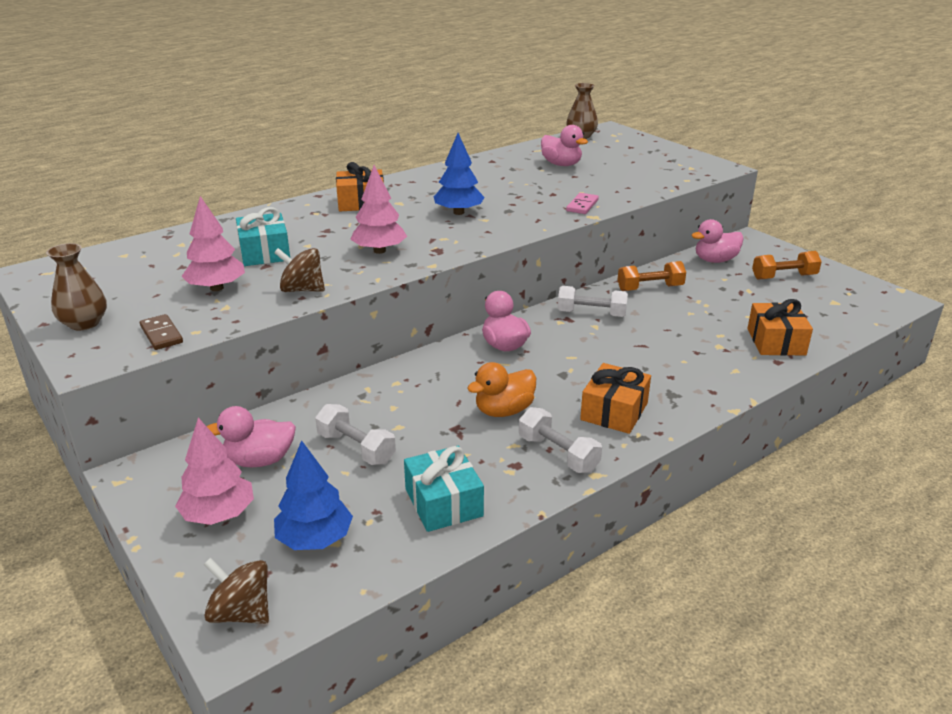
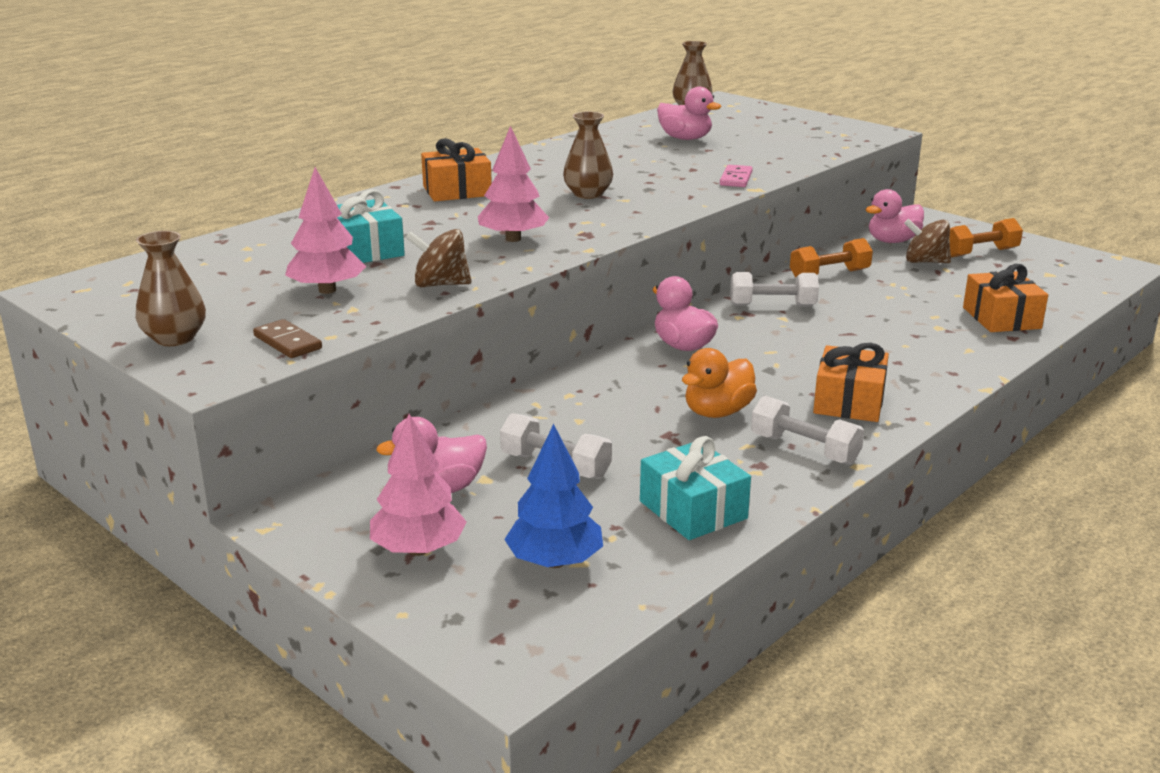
camera: 10 degrees left, 5 degrees down
brown spinning top [204,558,269,624] -> brown spinning top moved to [904,219,951,263]
blue tree [434,133,484,215] -> brown vase [563,112,613,199]

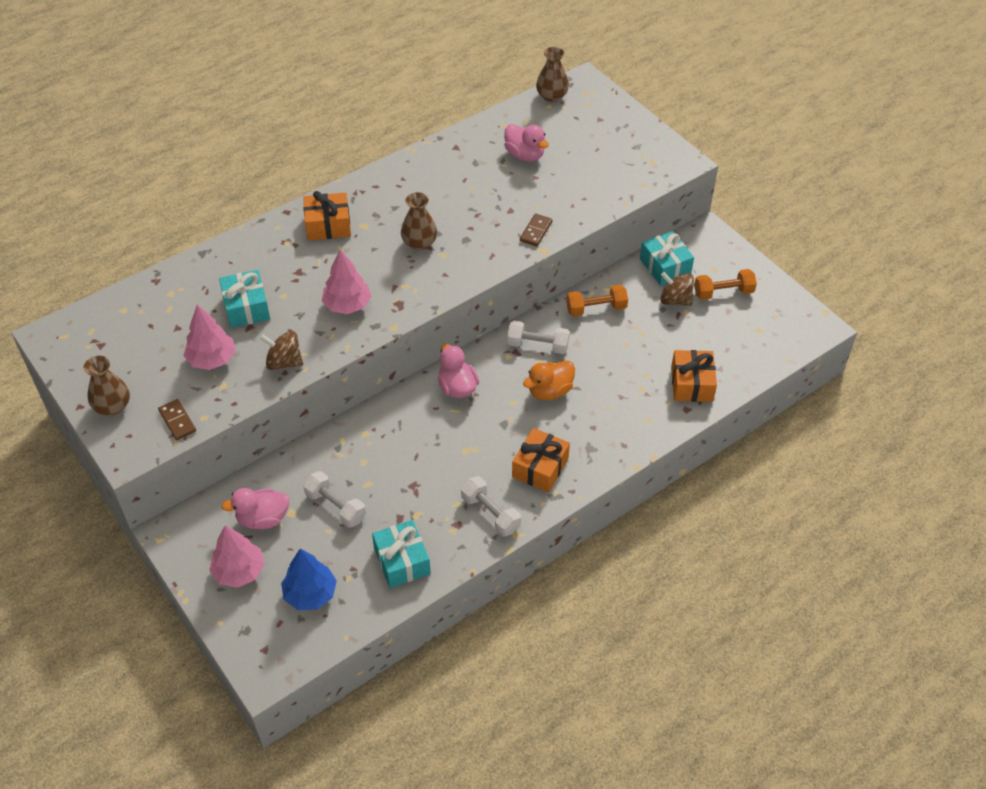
camera: 10 degrees right, 25 degrees up
orange duck [682,348,757,418] -> orange duck moved to [523,360,575,400]
pink domino [720,165,753,187] -> brown domino [520,213,552,247]
pink duck [865,189,924,243] -> turquoise gift [640,231,694,286]

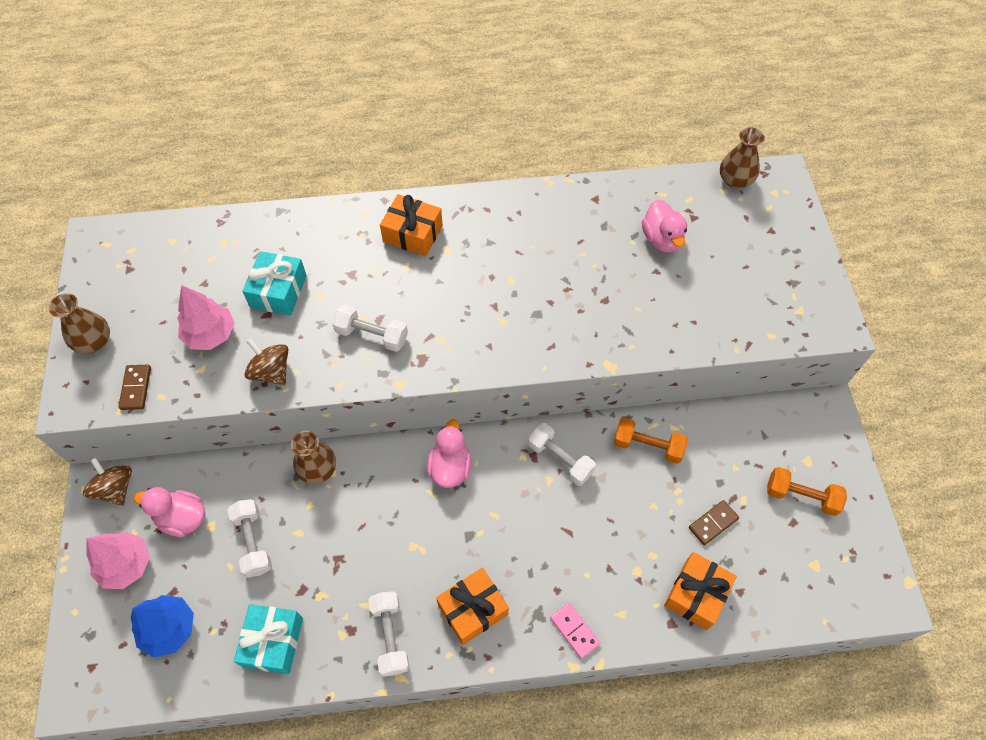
camera: 30 degrees right, 10 degrees up
pink tree [322,249,372,314] -> white dumbbell [332,304,408,352]
brown vase [401,192,437,250] -> brown vase moved to [291,431,336,484]
brown domino [520,213,552,247] -> brown domino moved to [689,500,739,545]
orange duck [523,360,575,400] -> none
turquoise gift [640,231,694,286] -> none
brown spinning top [660,272,694,306] -> brown spinning top moved to [83,457,132,506]
none -> pink domino [550,603,600,659]

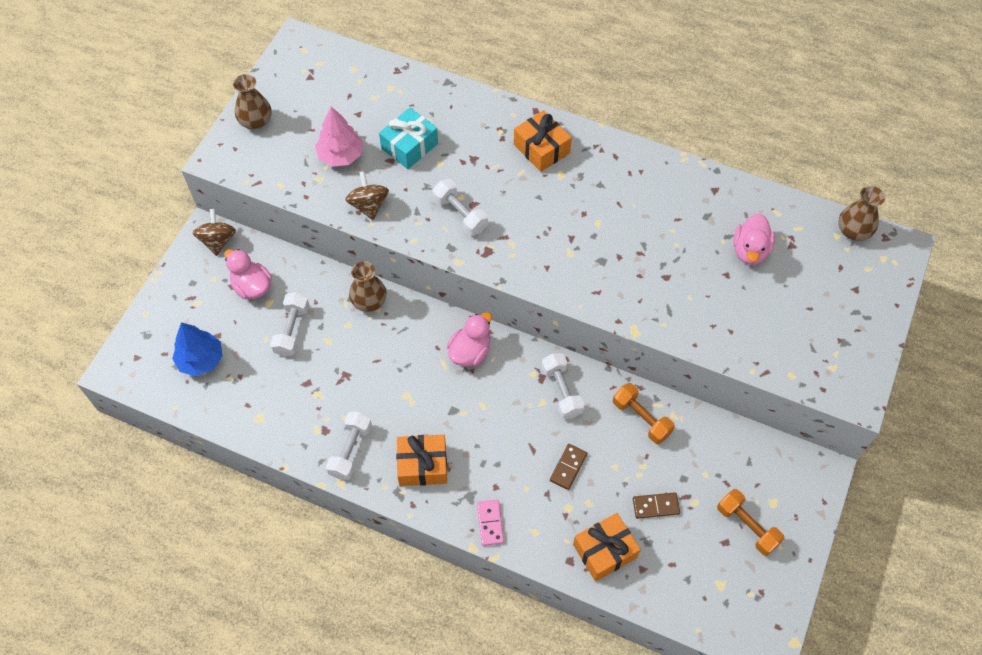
camera: 30 degrees right, 0 degrees up
pink tree [87,532,150,589] -> none
brown domino [118,365,151,410] -> brown domino moved to [550,444,587,490]
turquoise gift [234,604,303,674] -> none

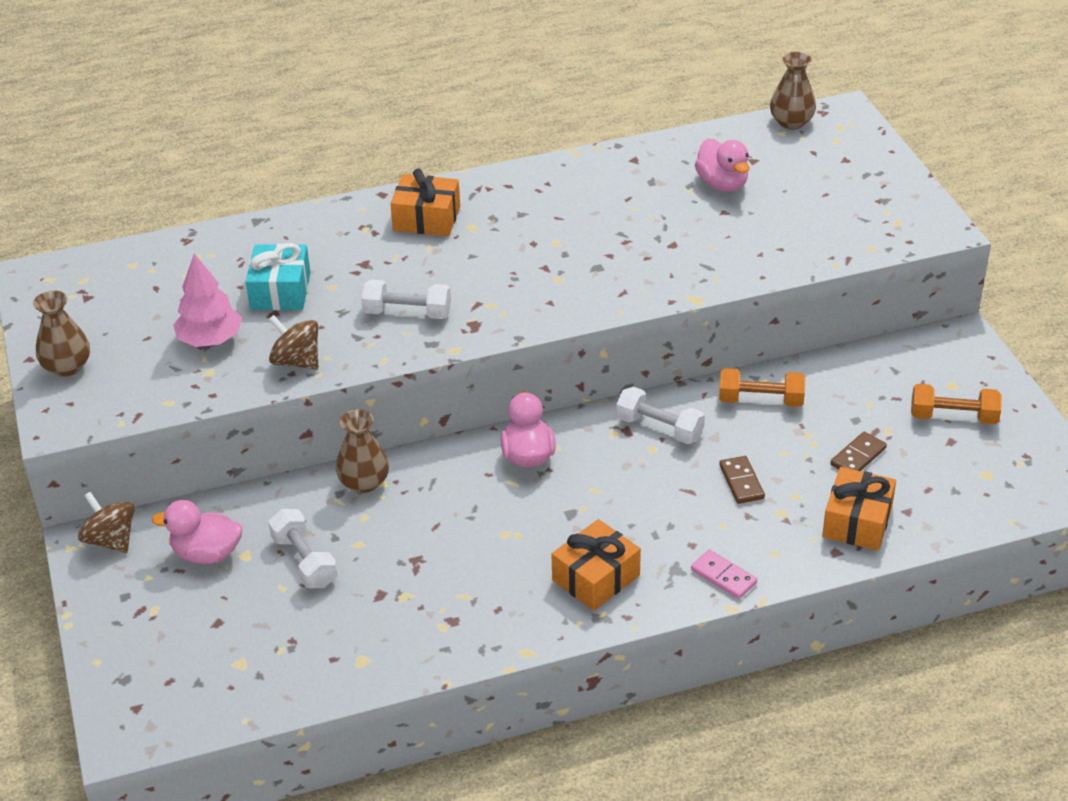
camera: 40 degrees left, 20 degrees down
blue tree [172,323,222,376] -> none
white dumbbell [326,412,372,480] -> none

